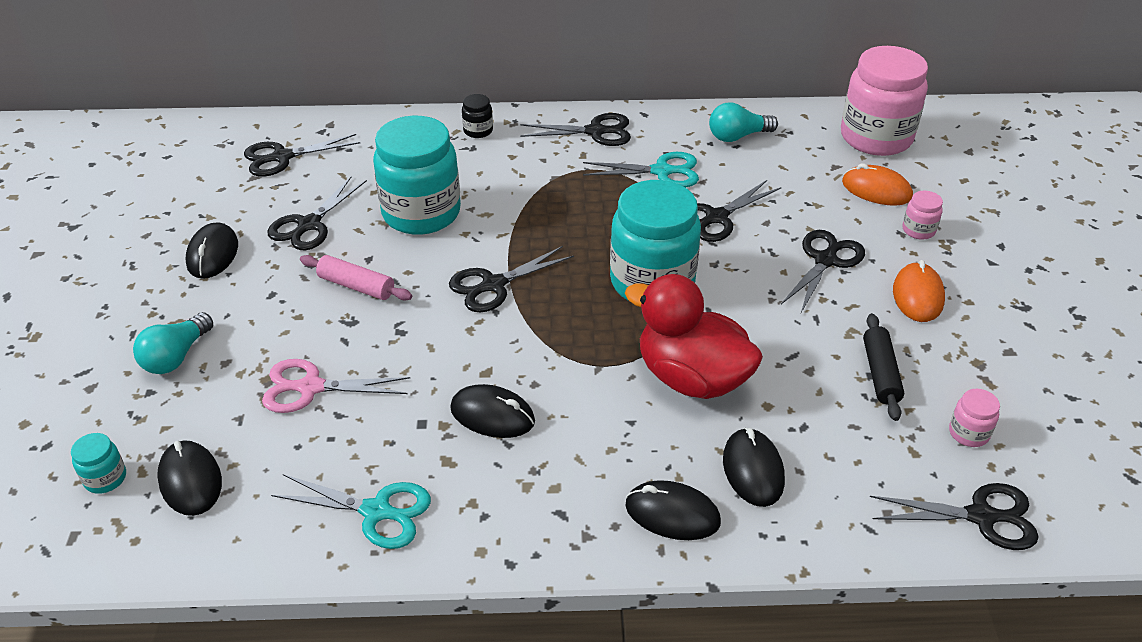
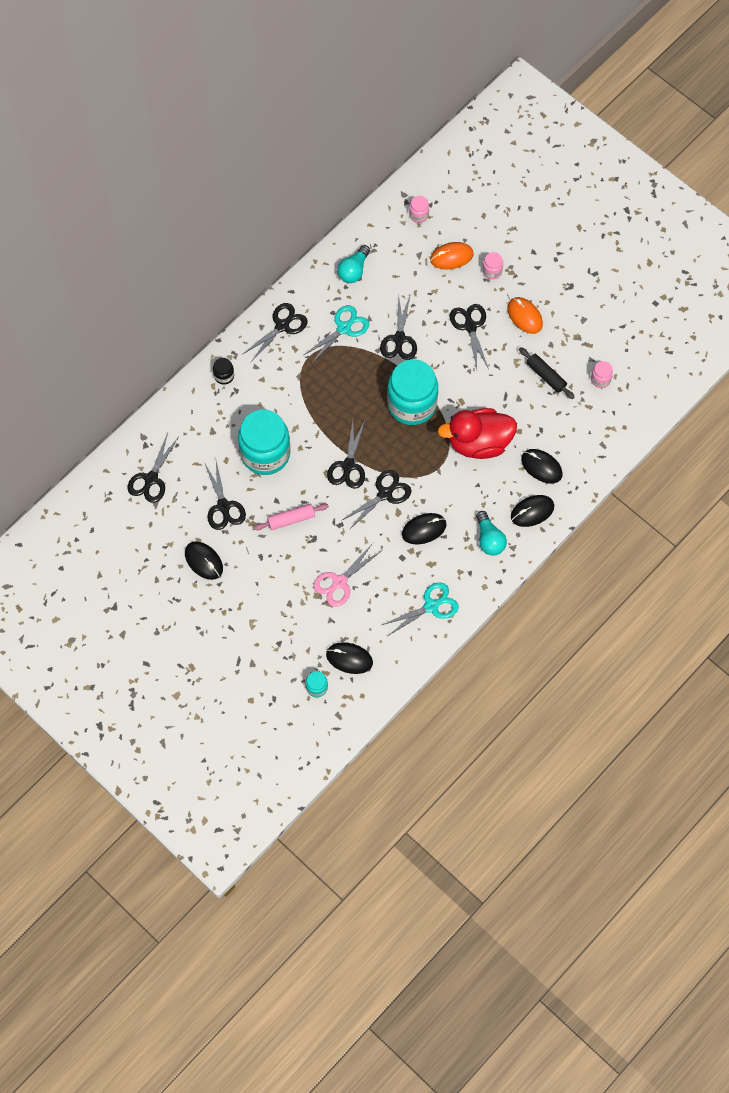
camera: 45 degrees left, 25 degrees up
turquoise light bulb [133,312,213,374] -> turquoise light bulb moved to [476,511,507,556]
pink jar [841,46,928,156] -> pink jar [409,196,429,223], size x0.41
black scissors [870,483,1039,550] -> black scissors moved to [341,470,411,530]

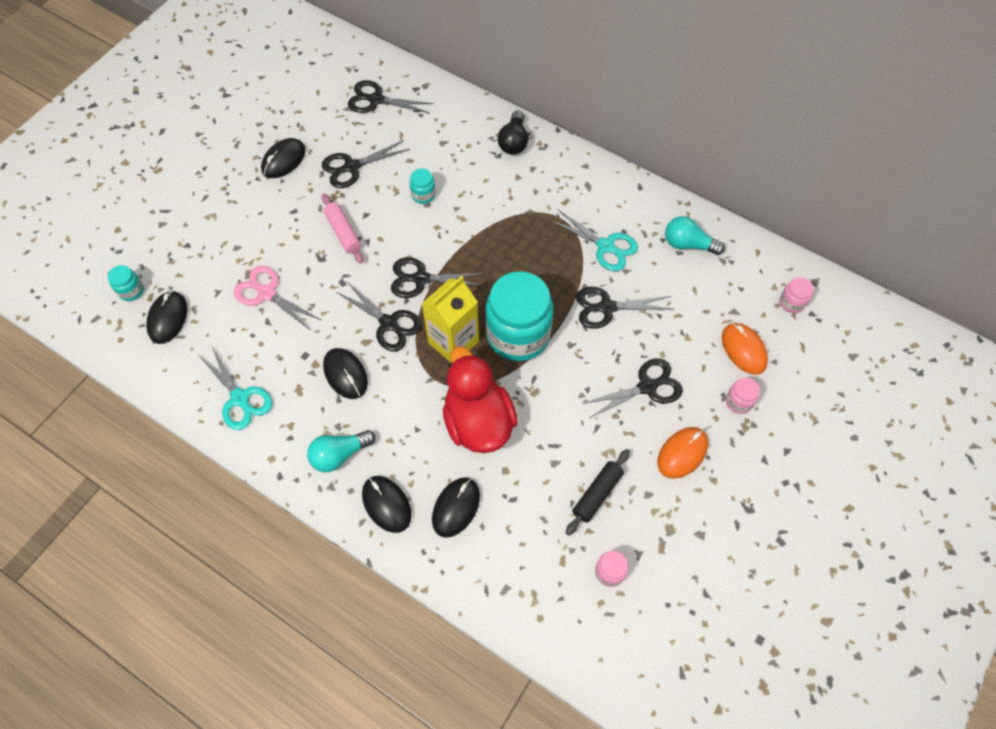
camera: 80 degrees right, 5 degrees down
black jar [213,358,234,385] -> black light bulb [498,110,528,155]
turquoise jar [238,409,290,475] -> turquoise jar [410,168,436,204], size x0.41
black scissors [243,303,308,362] -> none
none -> yellow carton [422,276,479,362]

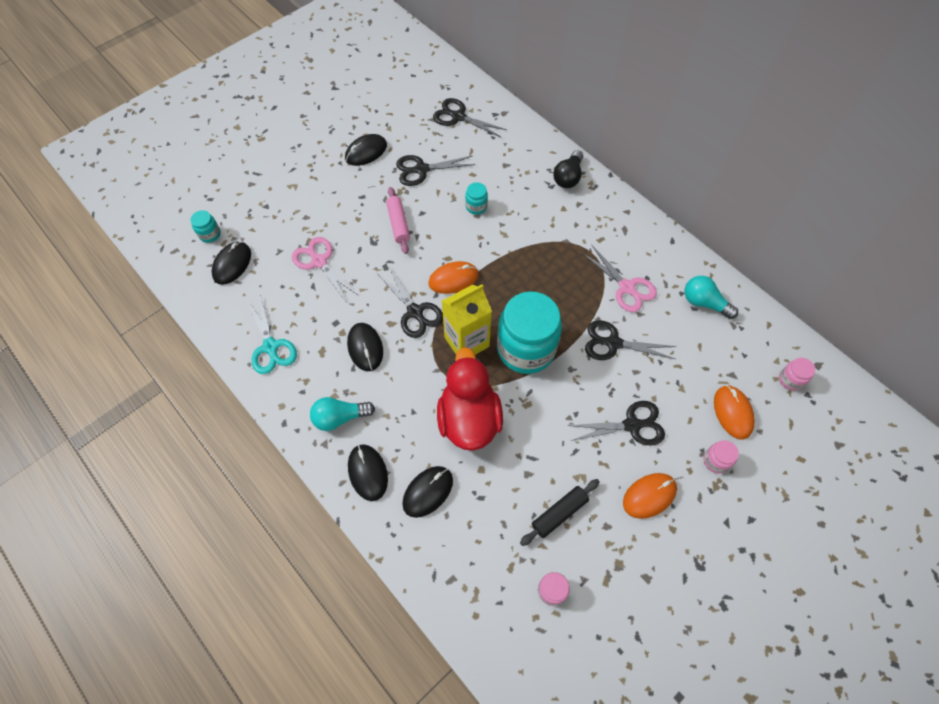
camera: 15 degrees right, 0 degrees up
black scissors [391,257,486,298] -> orange mouse [428,261,479,294]
turquoise scissors [549,210,638,271] -> pink scissors [582,245,657,312]

